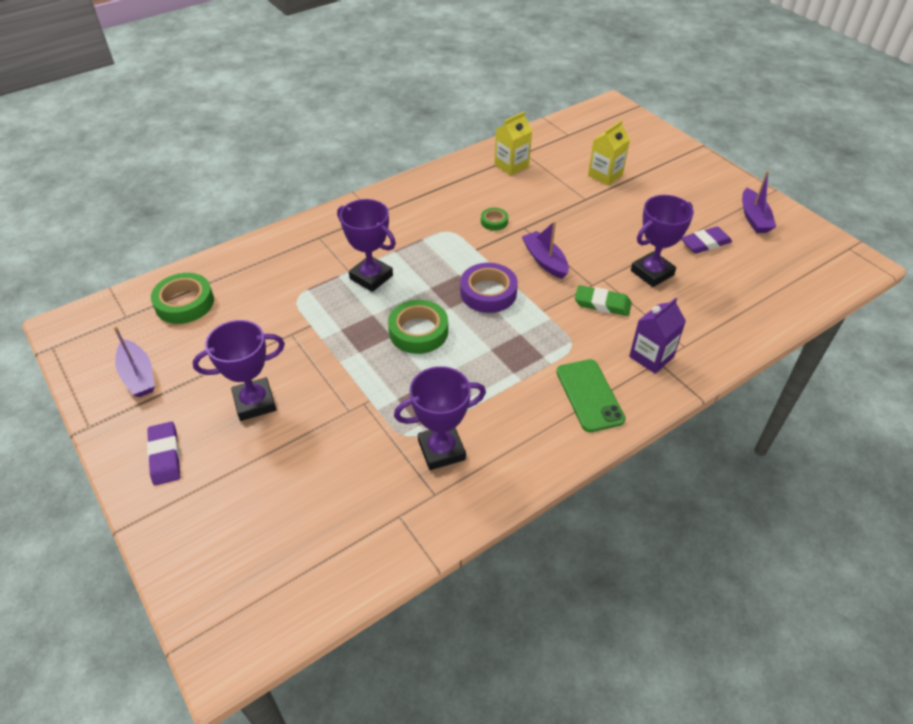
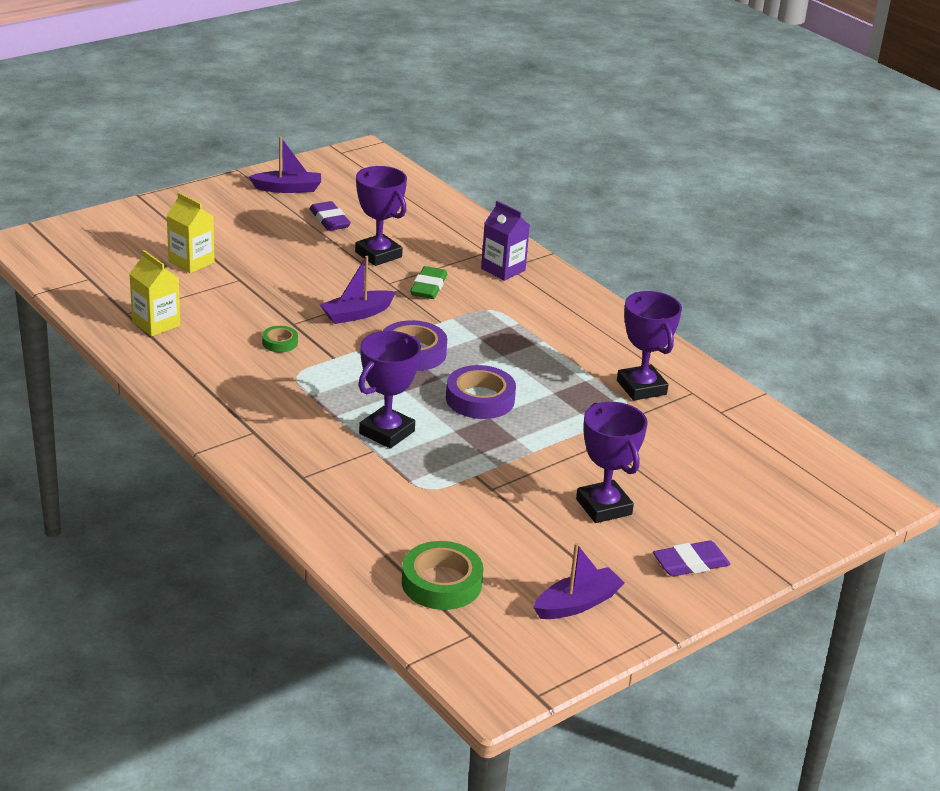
camera: 95 degrees left, 15 degrees down
green tape [388,300,448,354] -> purple tape [446,365,516,419]
green phone [556,359,626,432] -> none

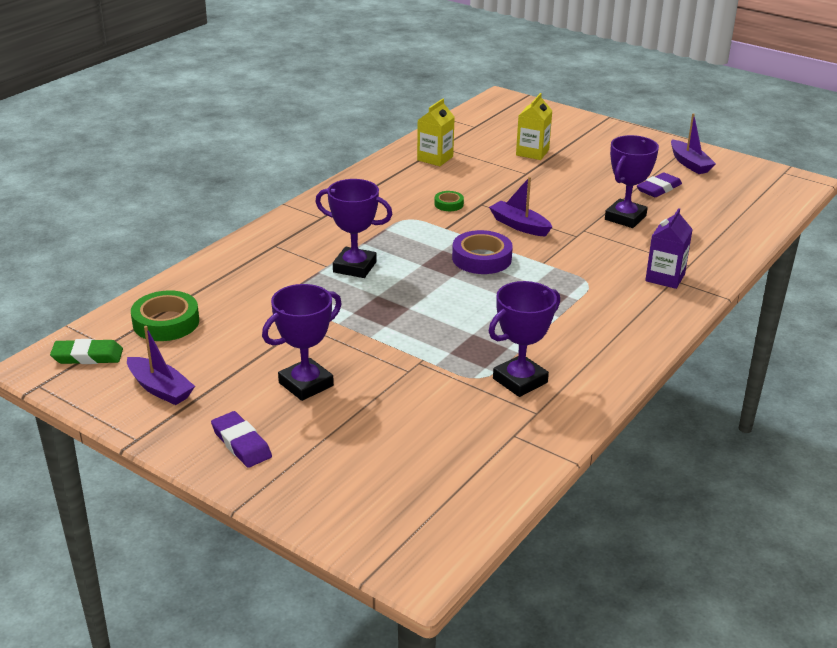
camera: 75 degrees right, 0 degrees up
green eraser [410,266,448,299] -> green eraser moved to [50,339,123,364]
purple tape [446,365,516,419] -> none

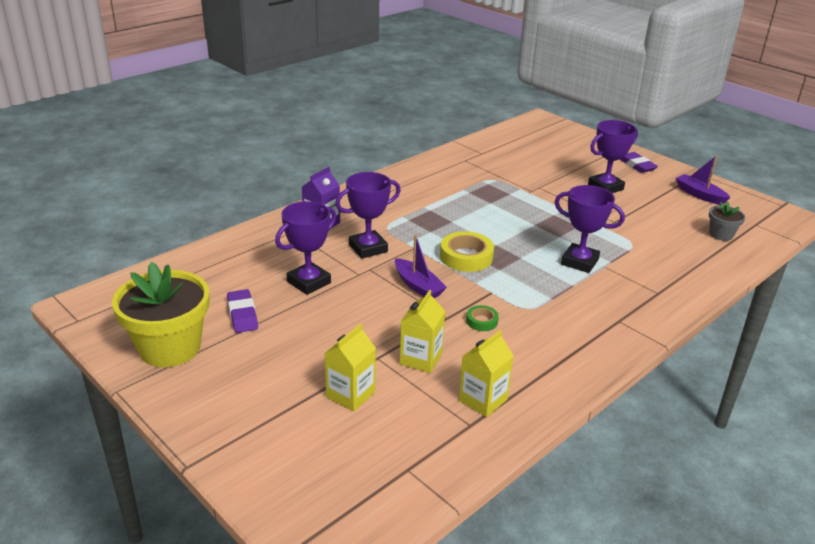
camera: 170 degrees left, 0 degrees up
green eraser [50,339,123,364] -> none
green tape [131,290,199,341] -> grey flower pot [709,201,745,241]
purple tape [452,230,513,274] -> yellow tape [440,231,494,272]
purple trophy [489,281,560,397] -> purple trophy moved to [335,172,401,259]
purple eraser [637,172,682,197] -> purple eraser turned 75 degrees counterclockwise [227,289,258,333]
purple boat [671,113,716,174] -> yellow flower pot [112,262,209,367]
none -> yellow carton [400,290,445,373]

